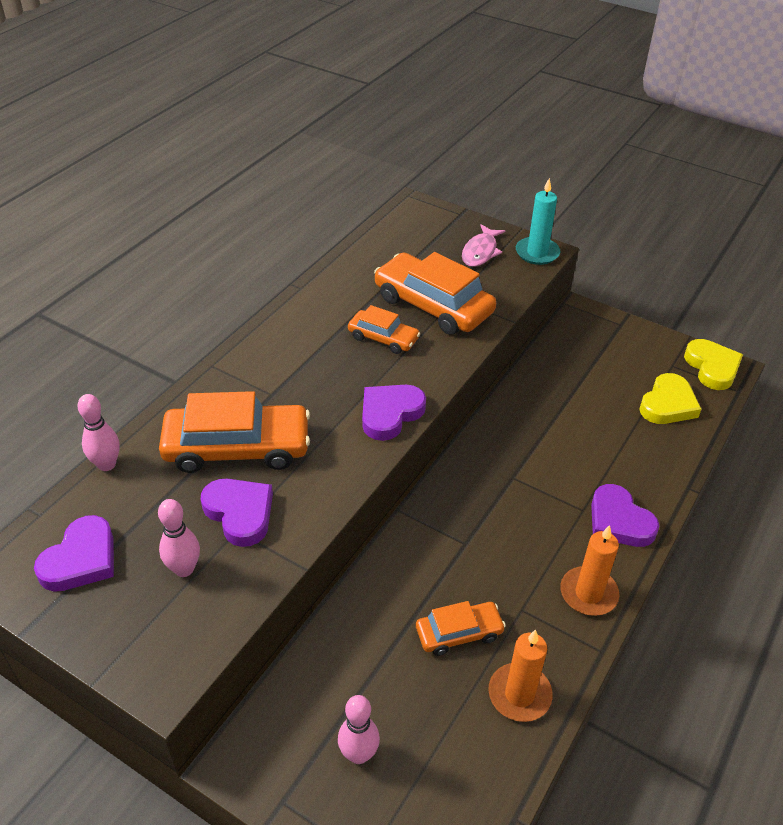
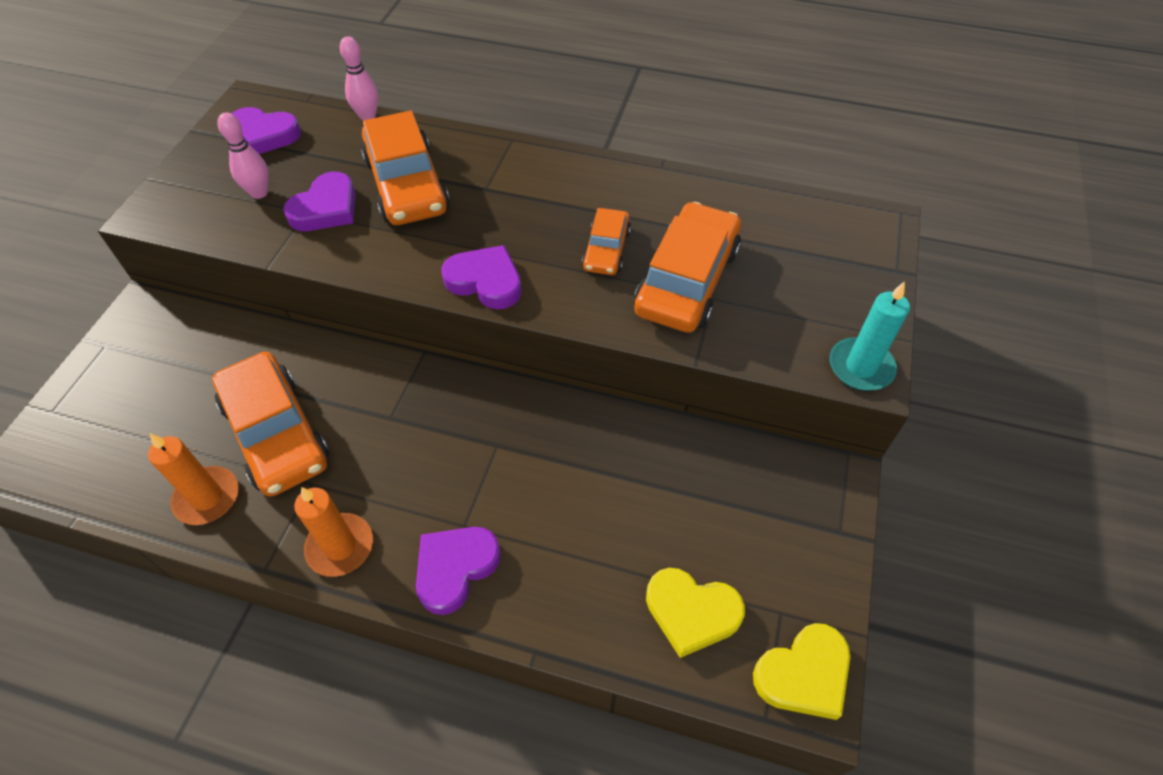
camera: 75 degrees right, 10 degrees up
pink bowling pin [338,695,380,764] -> none
orange car [416,601,506,656] -> orange car [212,351,329,497], size x1.82
pink fish [462,224,505,267] -> none

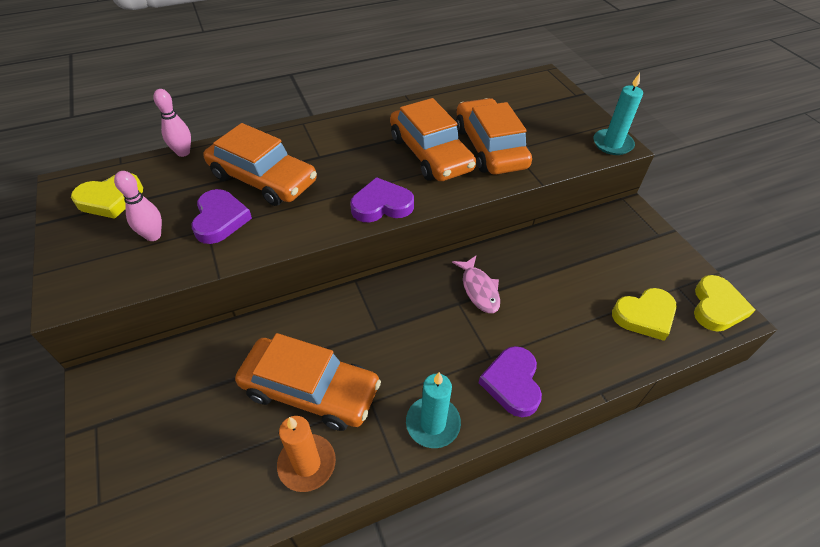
camera: 40 degrees left, 5 degrees down
purple heart [232,107,301,154] -> yellow heart [71,173,143,219]
orange candle [294,487,373,577] -> turquoise candle [406,372,461,448]
orange car [582,208,631,275] -> orange car [390,98,476,181], size x1.82
none -> pink fish [452,256,500,313]

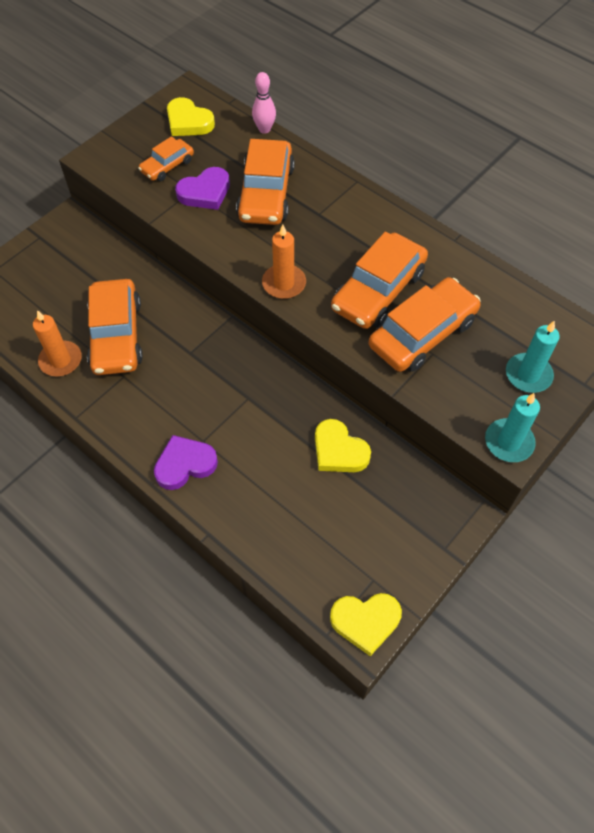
camera: 65 degrees right, 10 degrees up
pink bowling pin [114,171,162,241] -> orange car [138,136,194,181]
purple heart [350,177,414,222] -> orange candle [262,224,306,299]
turquoise candle [406,372,461,448] -> turquoise candle moved to [506,320,560,393]
pink fish [452,256,500,313] -> none
yellow heart [612,288,677,341] -> yellow heart moved to [315,419,371,472]

